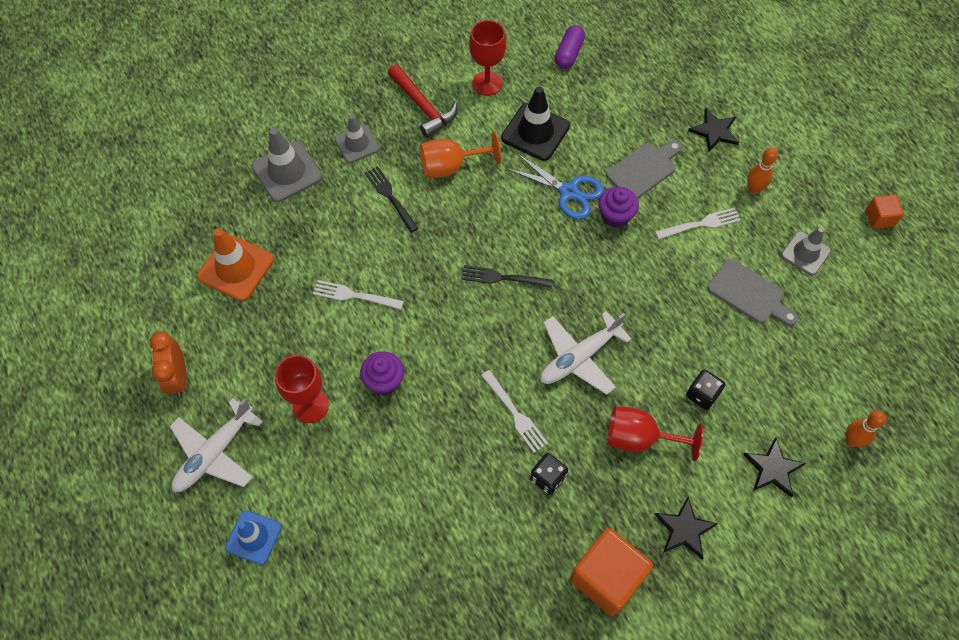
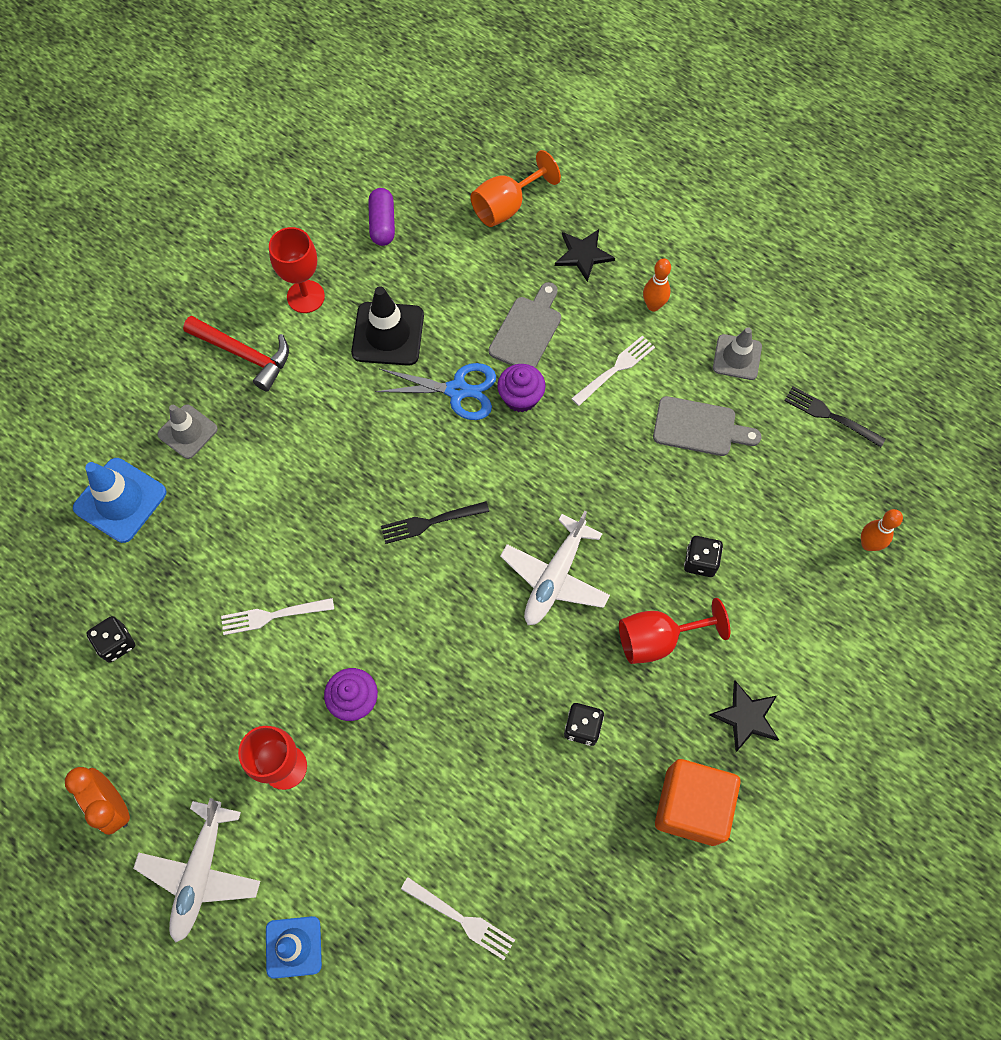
camera: 25 degrees left, 5 degrees up
orange traffic cone [197,228,274,301] -> black dice [86,616,135,663]
grey traffic cone [252,128,322,202] -> blue traffic cone [73,458,166,543]
black fork [365,166,419,233] -> black fork moved to [784,386,886,447]
orange goblet [420,132,501,178] -> orange goblet moved to [470,150,561,227]
white fork [481,370,548,453] -> white fork moved to [401,877,515,960]
black star [743,438,806,498] -> none
orange cube [866,195,904,229] -> none

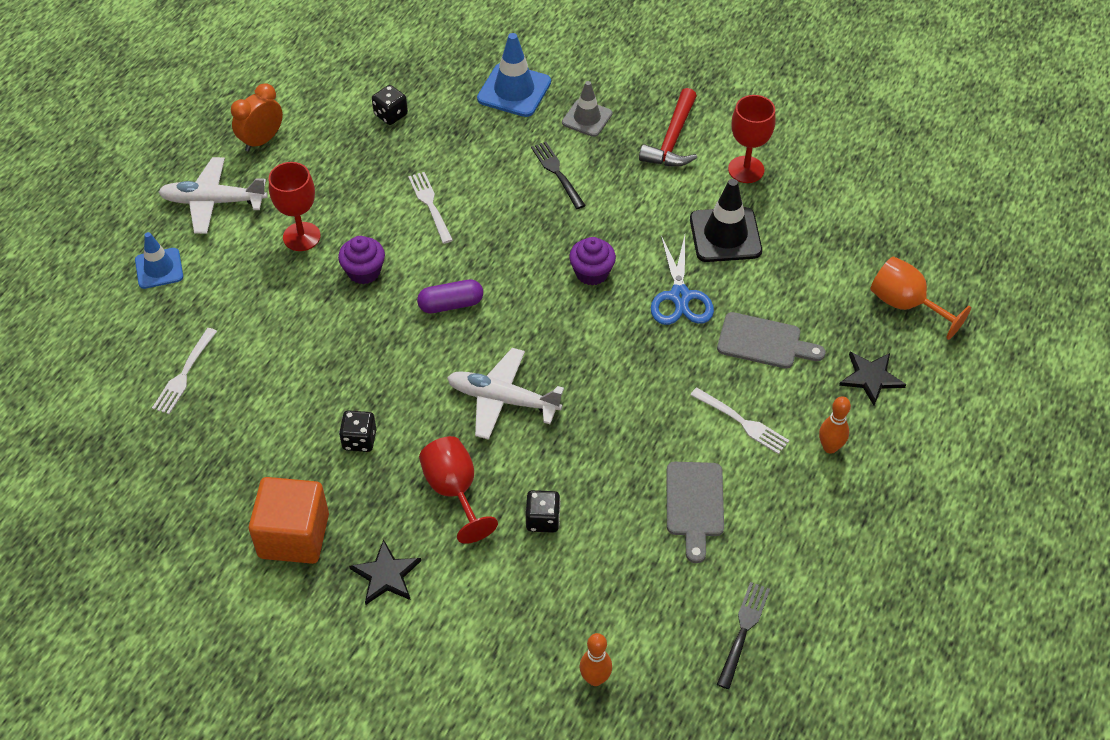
camera: 80 degrees right, 15 degrees down
purple capsule [368,188,395,246] -> purple capsule moved to [417,279,483,313]
black fork [381,501,489,544] -> black fork moved to [531,142,586,209]
purple cupcake [497,364,546,412] -> purple cupcake moved to [569,237,616,286]
grey traffic cone [713,327,762,380] -> none

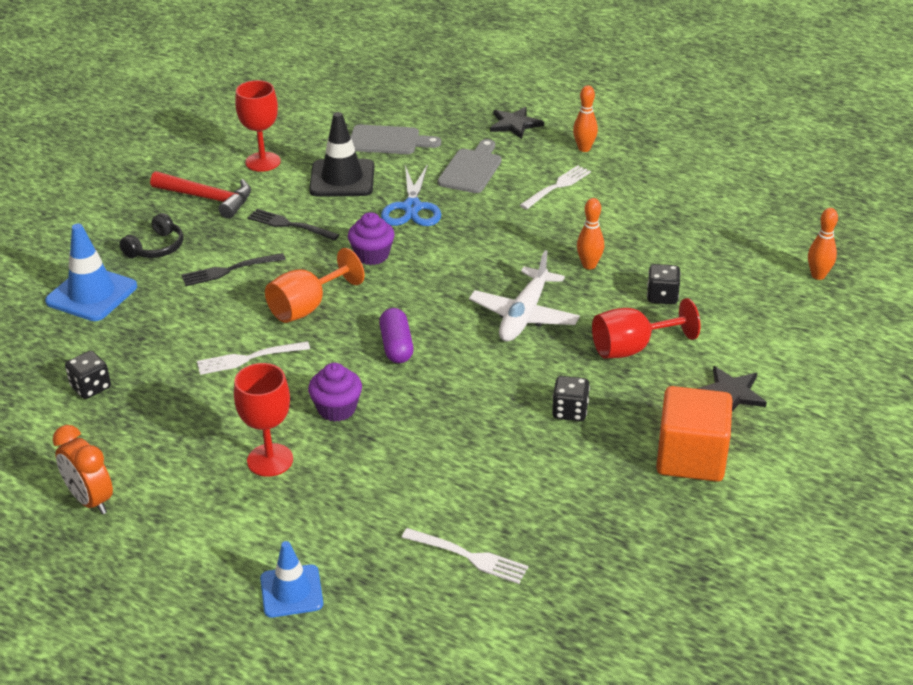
camera: 85 degrees left, 15 degrees down
white plane [159,157,268,234] -> none
grey traffic cone [562,81,612,137] -> black headphones [119,213,183,258]
blue scissors [651,235,714,325] -> blue scissors turned 90 degrees clockwise [381,164,441,226]
grey cutting board [667,462,724,563] -> grey cutting board moved to [351,125,441,154]
black fork [717,582,770,689] -> black fork moved to [248,209,339,241]
orange goblet [870,257,971,340] -> orange goblet moved to [265,248,364,323]
none -> orange bowling pin [577,198,604,269]

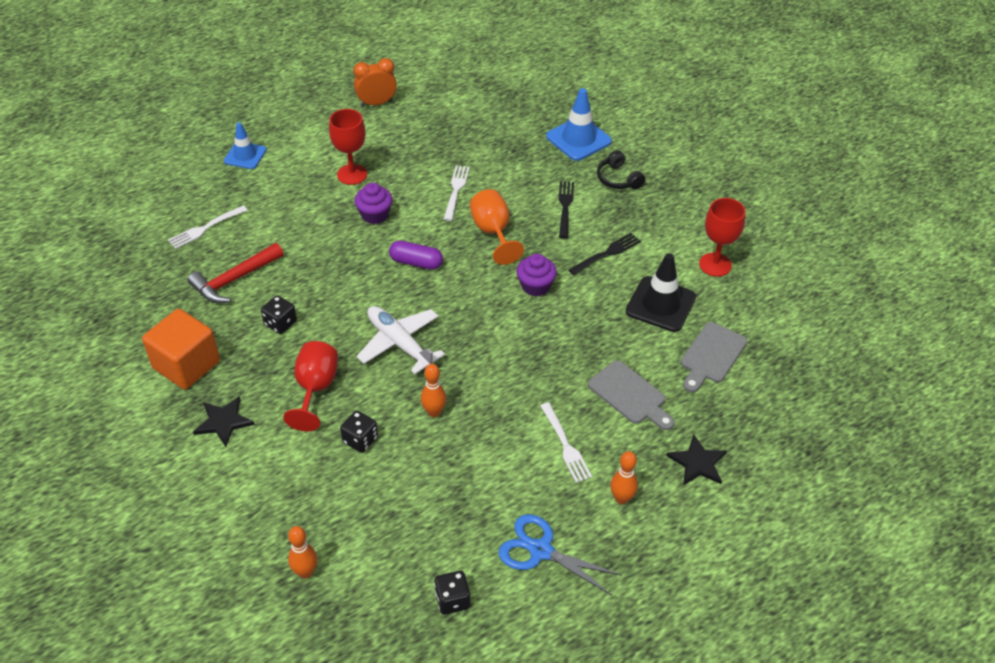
camera: 115 degrees right, 10 degrees up
black dice [65,351,111,399] -> black dice moved to [434,571,471,615]
red hammer [150,171,251,219] -> red hammer moved to [188,243,284,303]
blue scissors [381,164,441,226] -> blue scissors moved to [499,514,622,595]

